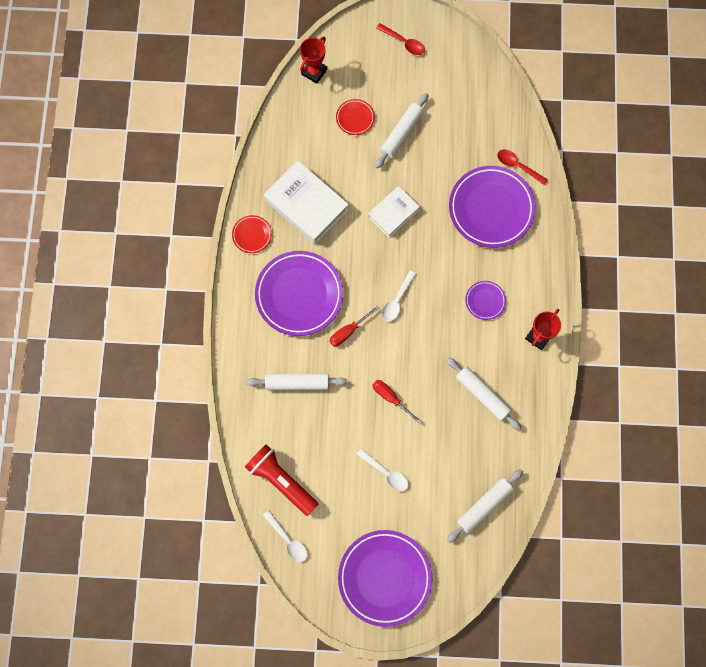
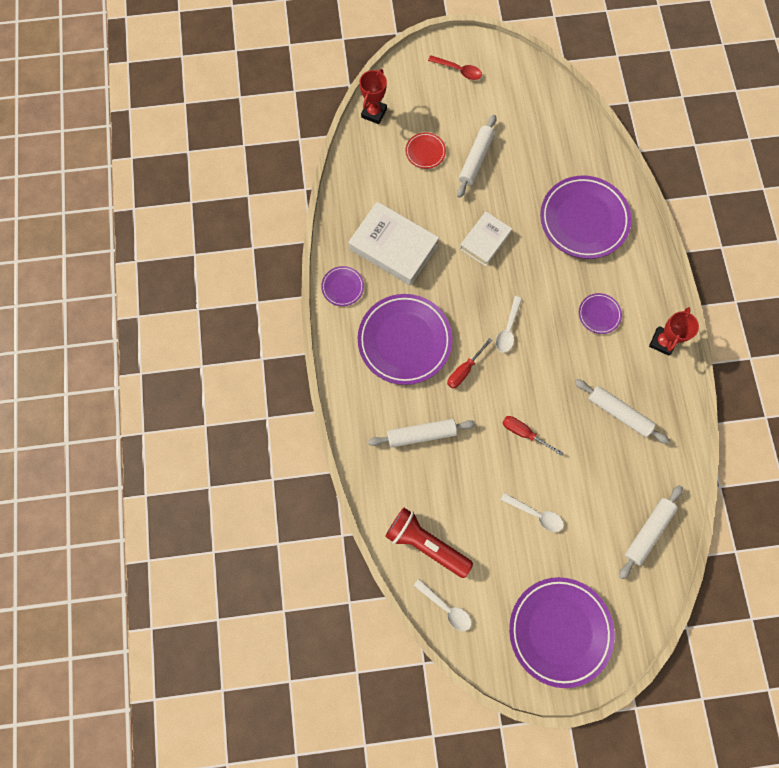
camera: 10 degrees left, 0 degrees up
red plate [232,215,272,253] -> purple plate [321,266,364,306]
red spoon [497,149,548,185] -> none

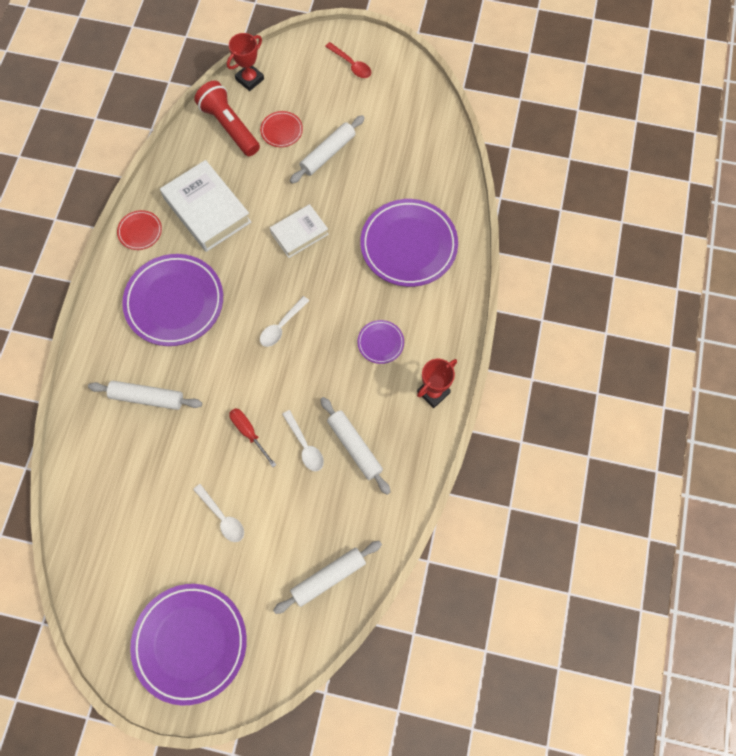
camera: 20 degrees right, 5 degrees down
purple plate [321,266,364,306] -> red plate [117,210,162,250]
red flashlight [385,508,473,578] -> red flashlight moved to [194,81,260,156]
white spoon [414,579,472,631] -> white spoon moved to [282,410,324,471]
red screwdriver [447,338,493,389] -> none

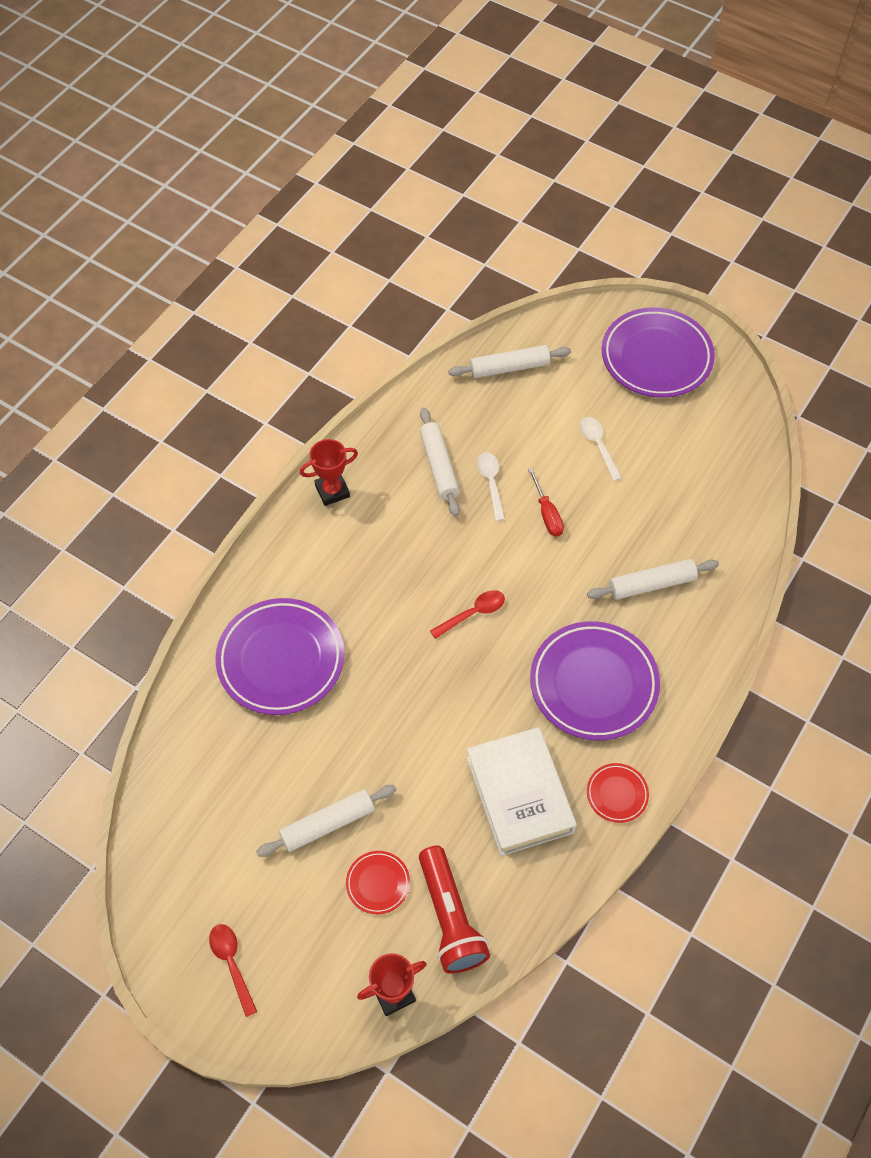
camera: 160 degrees left, 10 degrees down
white rolling pin [88,381,202,410] -> white rolling pin turned 45 degrees counterclockwise [587,559,719,600]
white spoon [260,296,309,347] -> red spoon [430,590,505,639]
white book [270,204,329,258] -> none
purple plate [358,320,404,364] -> none

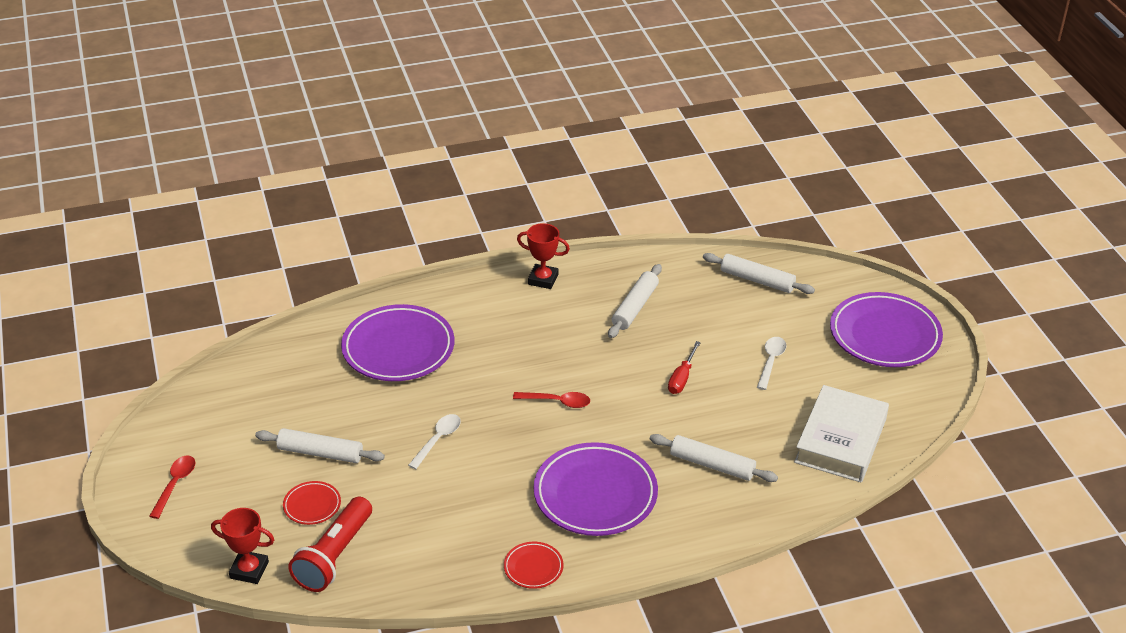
camera: 40 degrees right, 20 degrees down
white book [466,727,577,856] -> white book moved to [794,385,889,482]
white spoon [477,452,505,521] -> white spoon moved to [408,414,461,469]

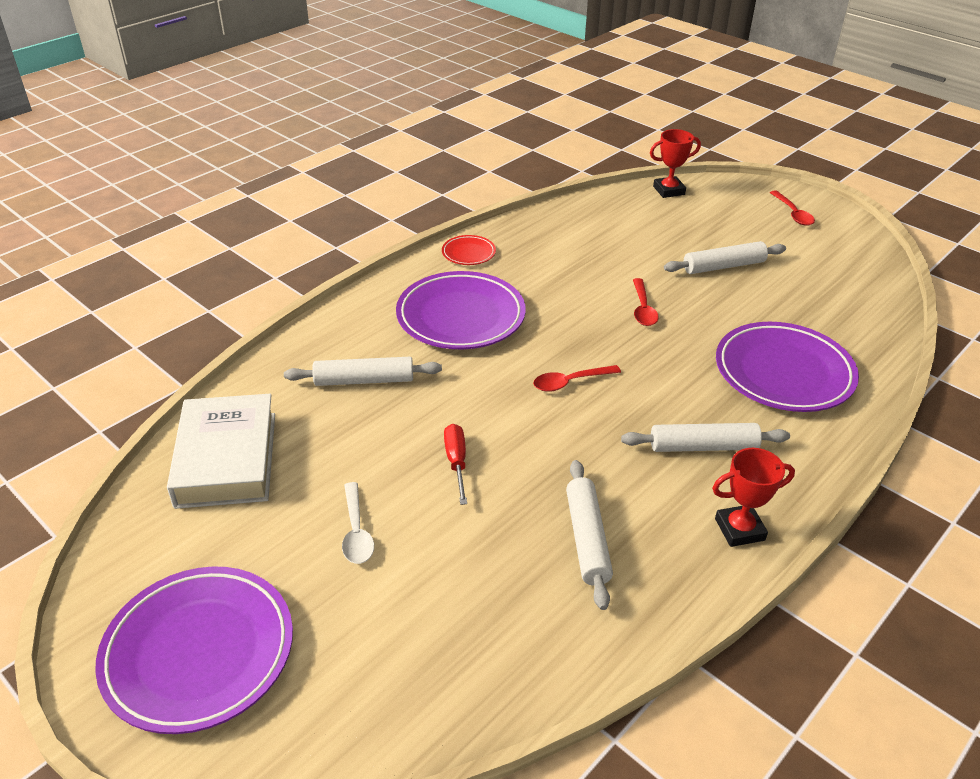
camera: 150 degrees right, 0 degrees up
red plate [283,481,341,525] -> none
red flashlight [288,497,372,592] -> none
white spoon [408,414,461,469] -> red spoon [633,278,659,326]
white rolling pin [703,253,815,294] -> white rolling pin moved to [621,423,790,452]

